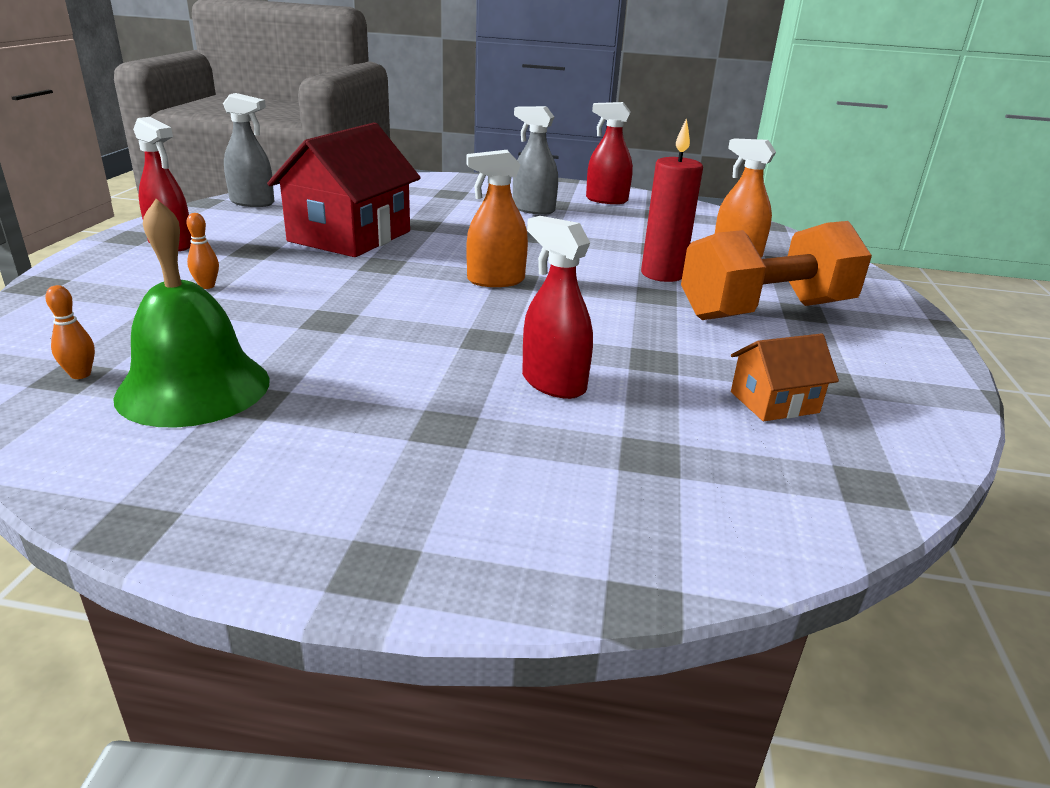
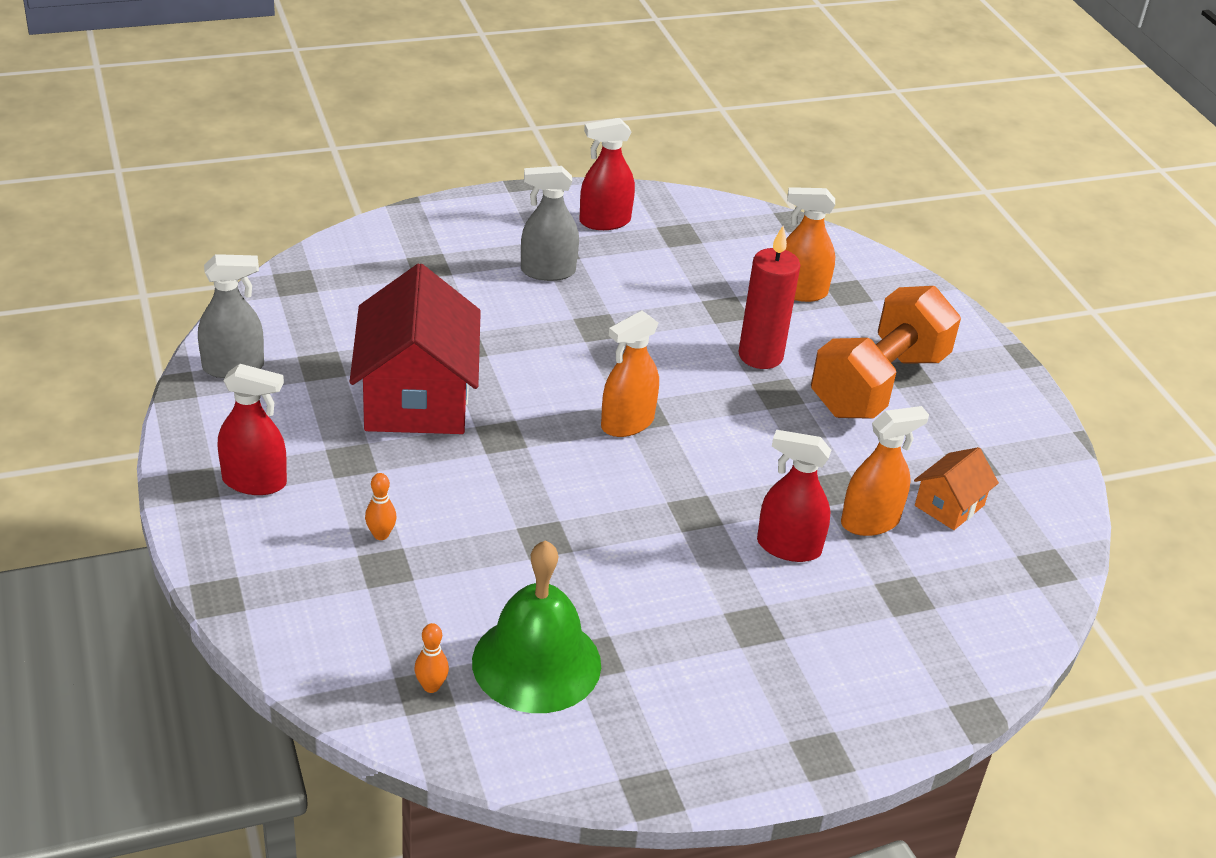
camera: 30 degrees left, 10 degrees up
none -> orange spray bottle [841,406,929,536]

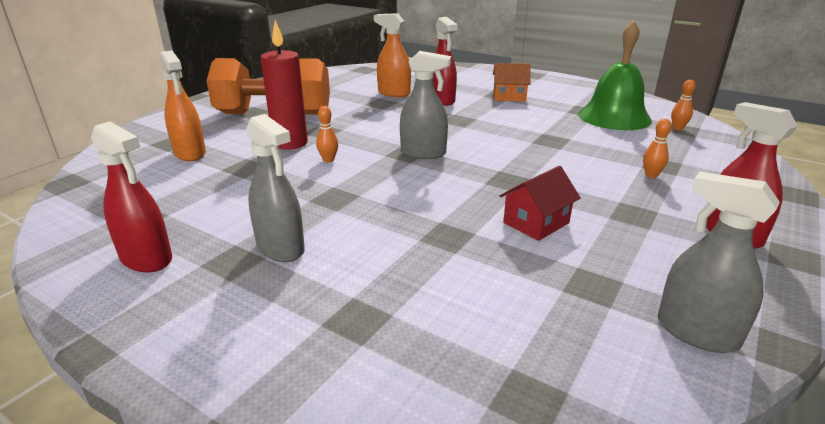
camera: 125 degrees left, 10 degrees down
red house [350,263,481,434] -> red house [500,166,581,241], size x0.48
orange spray bottle [601,311,659,437] -> grey spray bottle [400,51,451,159]
orange house [914,447,999,530] -> orange house moved to [493,63,531,102]
none -> orange bowling pin [316,106,338,163]

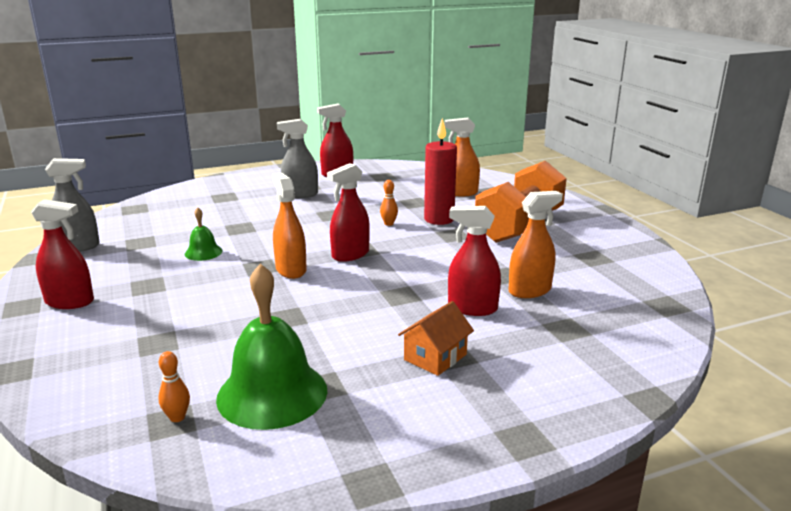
camera: 125 degrees right, 5 degrees down
grey spray bottle [400,51,451,159] -> red spray bottle [327,163,370,262]
red house [500,166,581,241] -> green bell [185,207,222,261]
orange bowling pin [643,119,671,178] -> none
none -> orange spray bottle [272,173,307,279]

